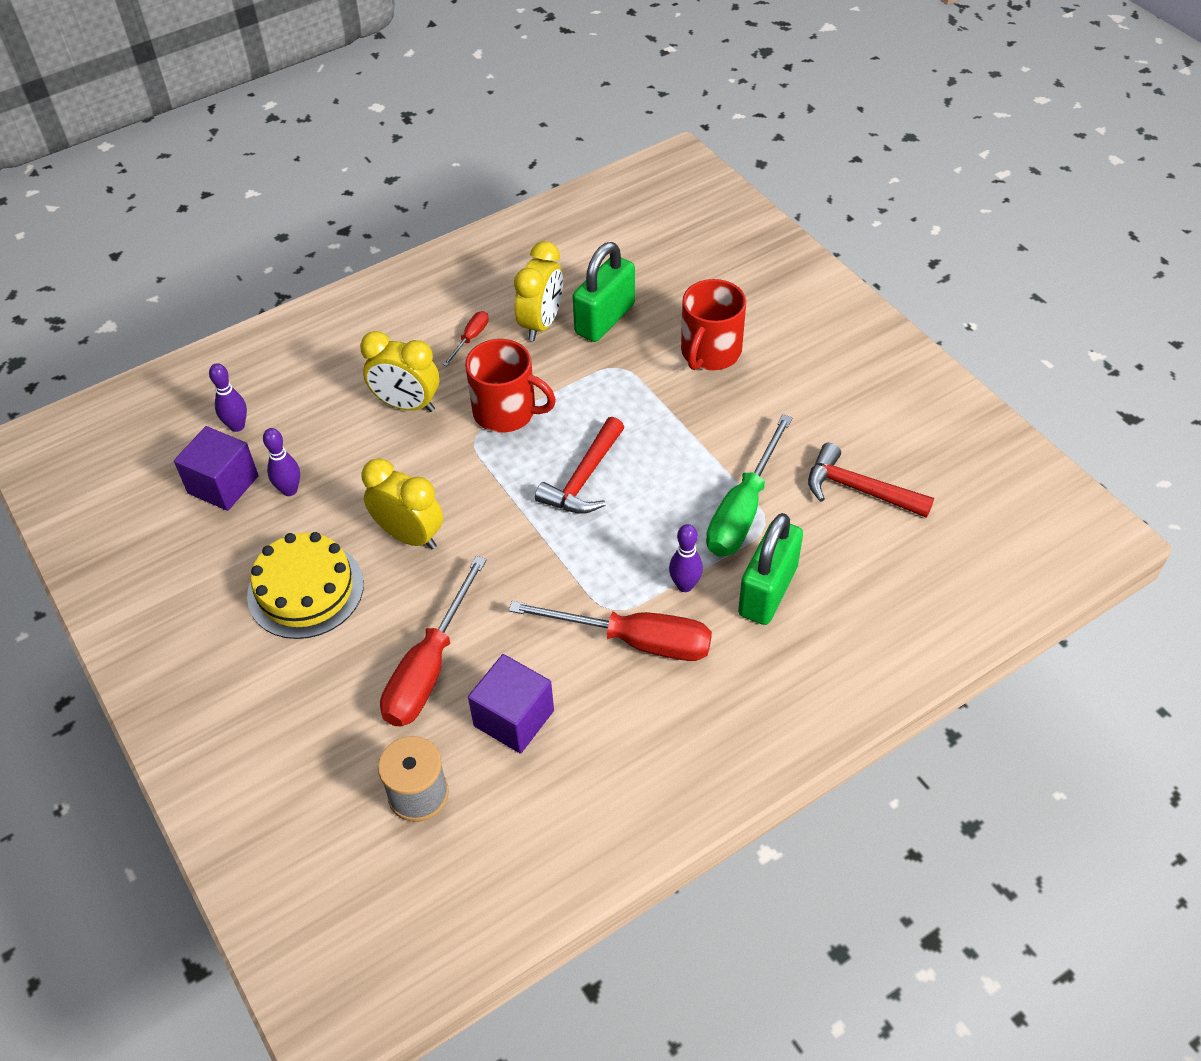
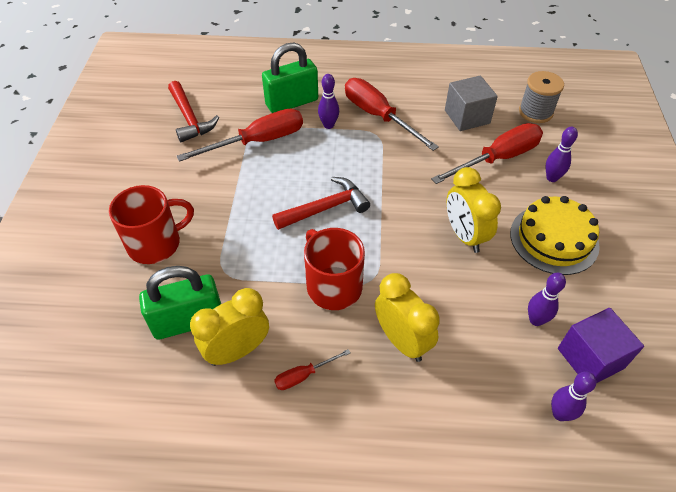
camera: 145 degrees left, 0 degrees up
purple cube [468,654,554,754] -> grey cube [445,76,498,131]
green screwdriver [706,414,792,556] -> red screwdriver [177,109,303,162]
none -> purple bowling pin [545,127,578,182]

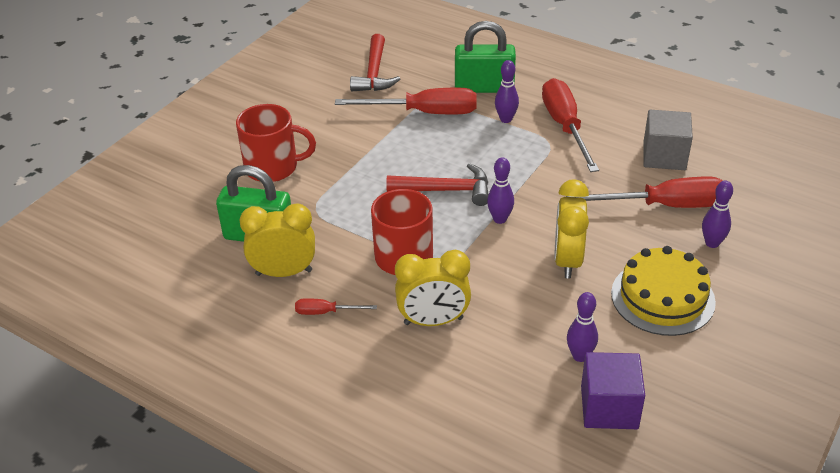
camera: 30 degrees right, 10 degrees down
yellow clock [375,273,440,362] -> yellow clock turned 90 degrees clockwise [395,250,471,326]
grey spool [519,71,564,123] -> none
purple bowling pin [551,371,596,421] -> purple bowling pin moved to [487,157,514,224]

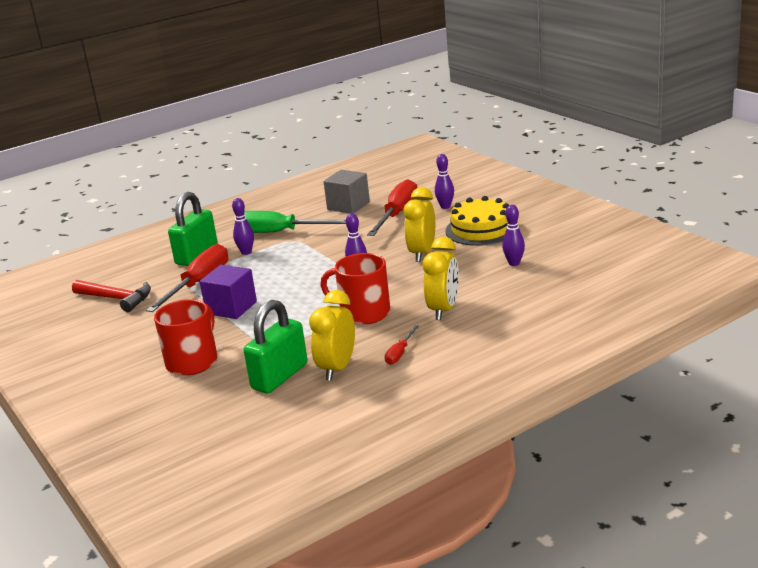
camera: 65 degrees left, 15 degrees down
red hammer [386,163,488,206] -> none
red screwdriver [542,78,599,172] -> green screwdriver [244,211,346,233]
yellow clock [554,179,589,279] -> yellow clock turned 75 degrees clockwise [404,187,435,262]
purple cube [581,352,645,429] -> purple cube moved to [200,265,257,319]

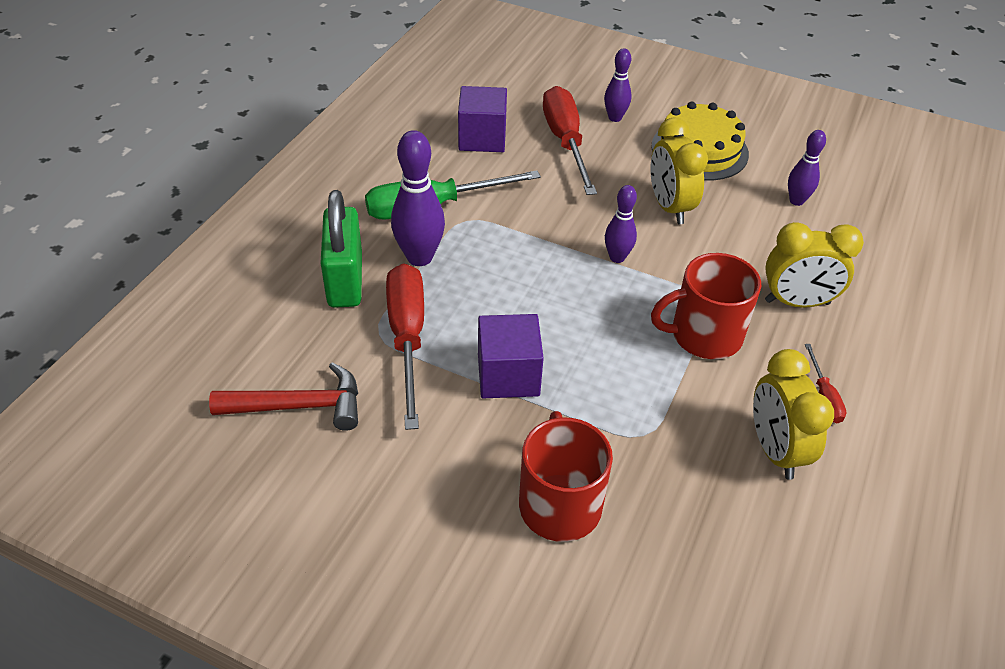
camera: 35 degrees left, 20 degrees up
purple bowling pin [232,198,254,255] -> purple bowling pin [391,130,445,266], size x1.65
green padlock [243,300,307,393] -> none
grey cube [323,170,370,214] -> purple cube [458,86,507,152]
yellow clock [423,237,459,320] -> yellow clock turned 105 degrees clockwise [765,222,864,308]

